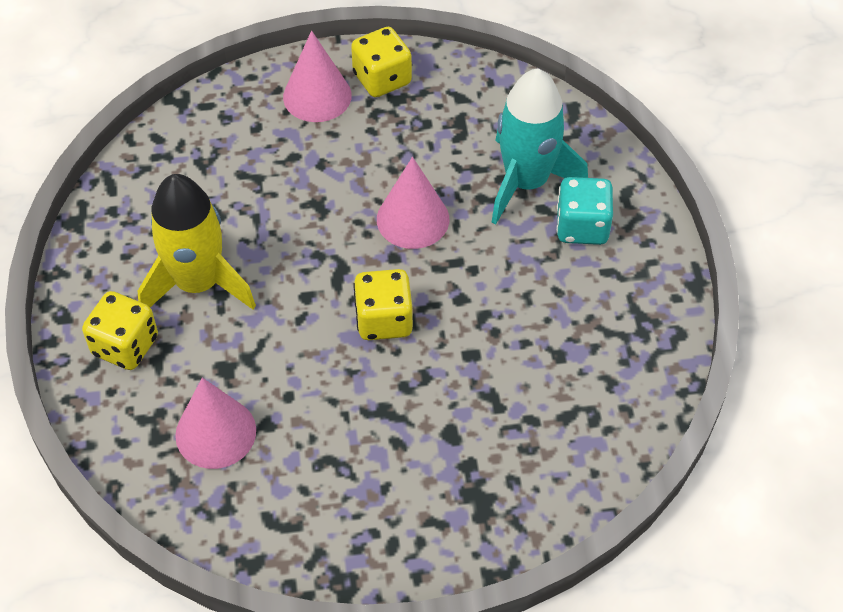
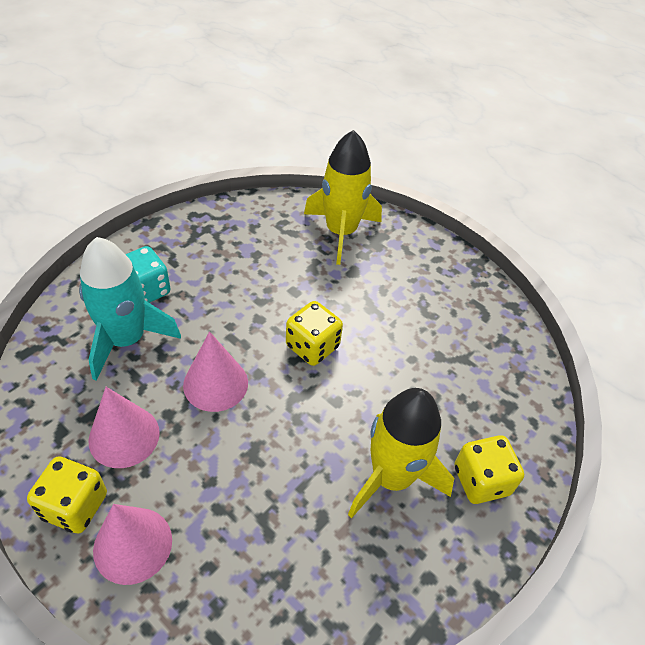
camera: 135 degrees left, 5 degrees down
pink cone [175,378,256,469] -> pink cone moved to [89,387,160,468]
none -> yellow rocket [304,130,382,265]

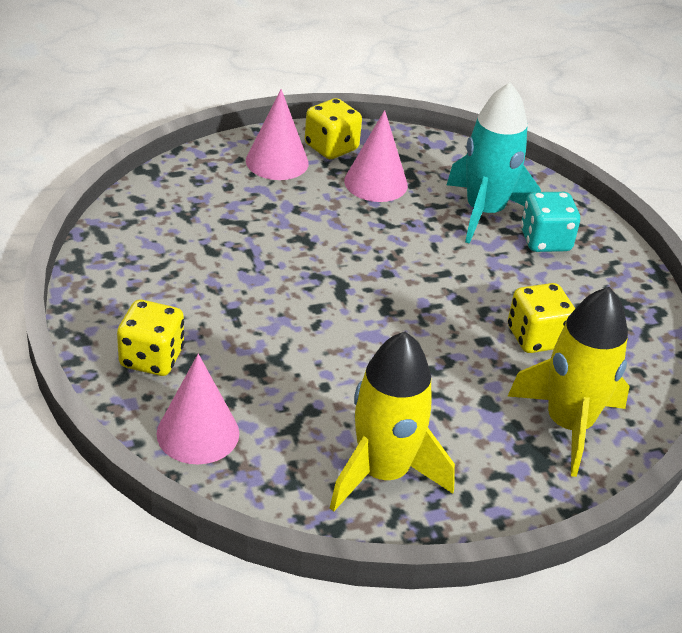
camera: 120 degrees right, 10 degrees down
pink cone [183,331,248,412] -> pink cone moved to [157,354,239,464]
yellow dice [286,301,343,366] -> yellow dice moved to [508,283,575,353]
yellow rocket [348,388,454,518] -> yellow rocket moved to [330,332,455,512]

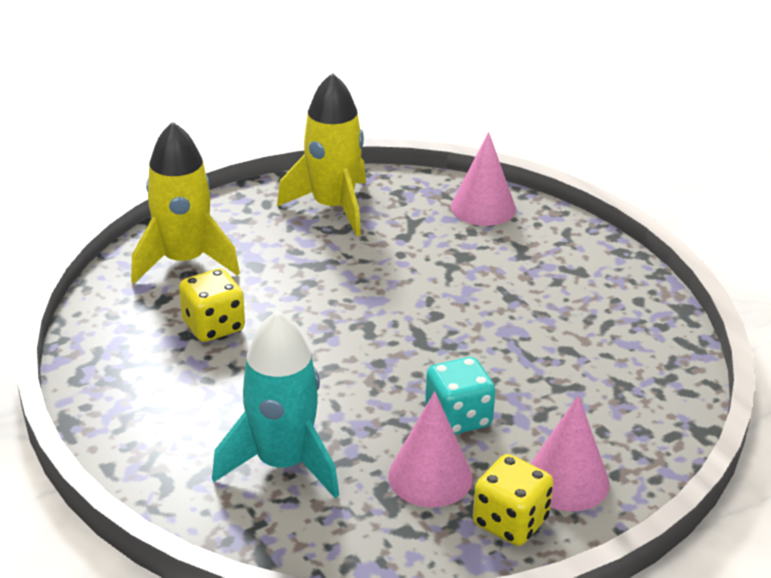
camera: 170 degrees right, 5 degrees down
yellow dice [117,300,184,376] -> none
turquoise dice [521,192,580,252] -> turquoise dice moved to [425,357,496,435]

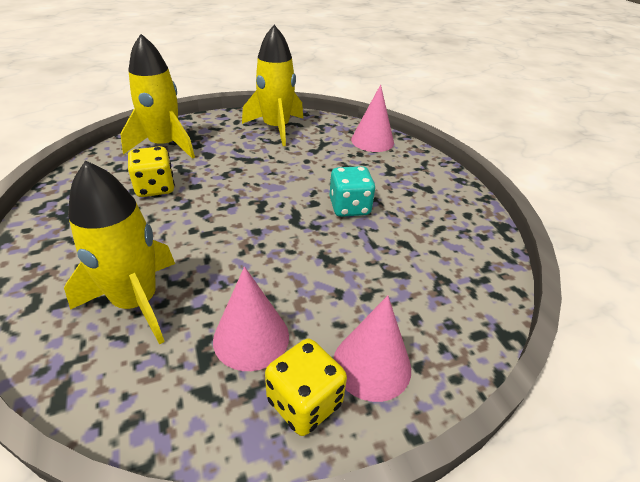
camera: 10 degrees right, 5 degrees up
turquoise rocket [212,311,339,498] -> yellow rocket [64,160,175,345]
turquoise dice [425,357,496,435] -> turquoise dice moved to [329,166,376,217]

